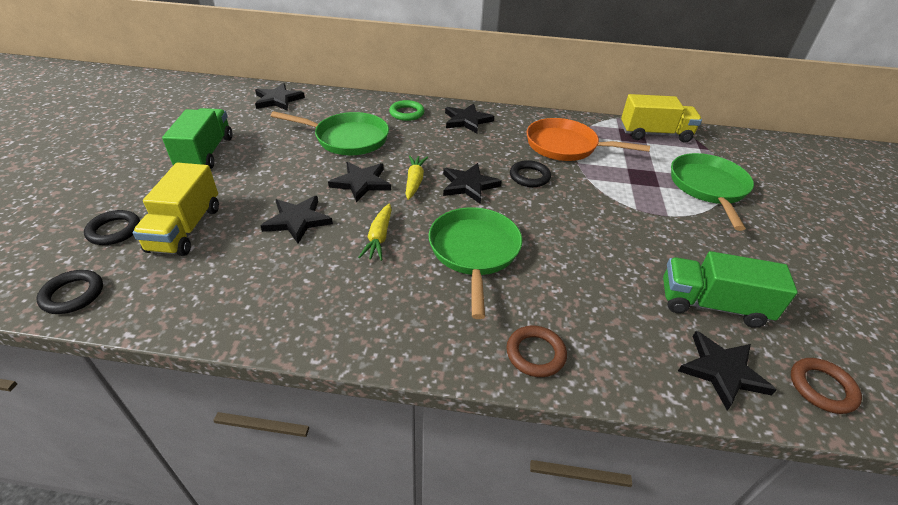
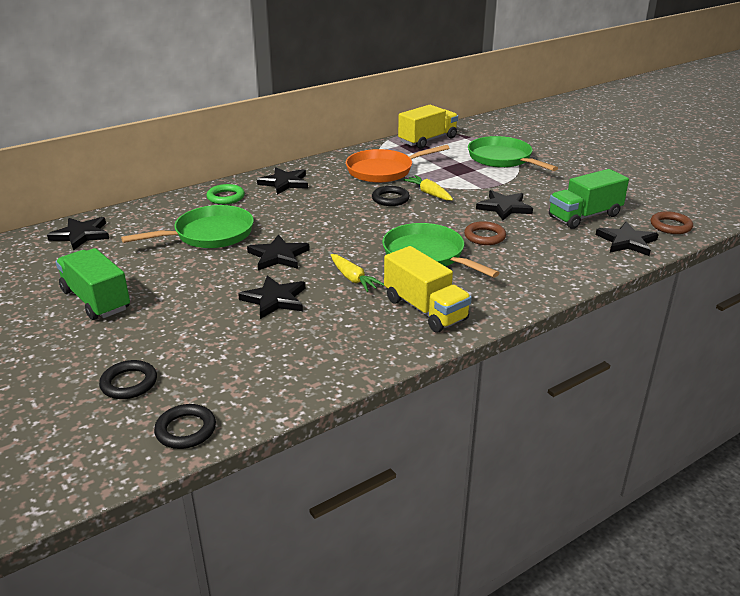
camera: 40 degrees left, 10 degrees down
yellow truck [133,162,219,256] -> yellow truck moved to [384,246,472,332]
yellow carrot [406,155,428,200] -> yellow carrot moved to [403,175,453,201]
black star [443,163,502,204] -> black star moved to [476,190,533,220]
brown ring [506,326,567,377] -> brown ring moved to [464,221,506,245]

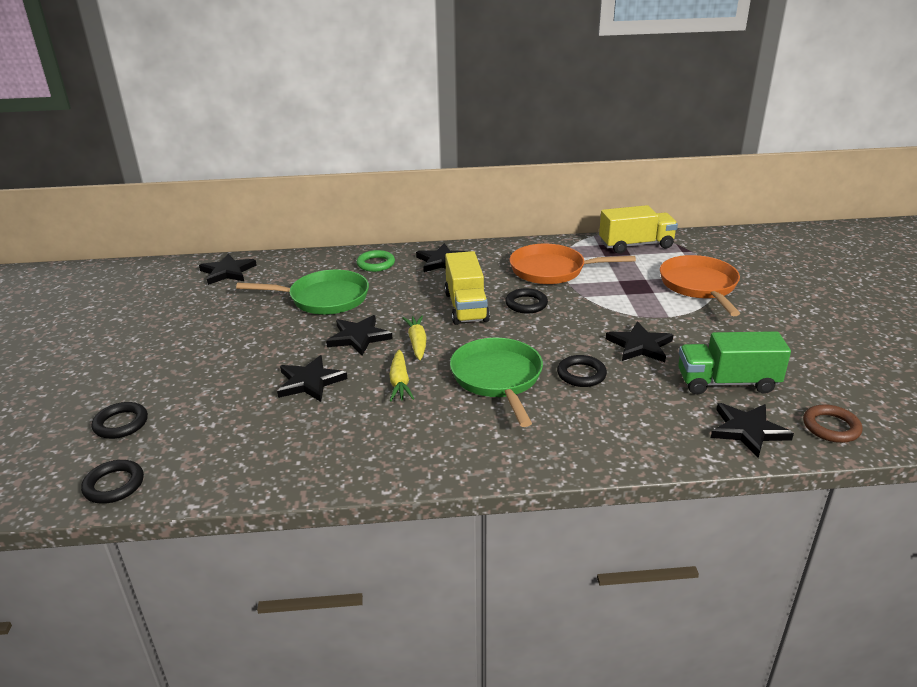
camera: 30 degrees right, 0 degrees up
green truck [56,248,130,320] -> none
yellow truck [384,246,472,332] -> yellow truck moved to [445,251,490,325]
yellow carrot [403,175,453,201] -> yellow carrot moved to [403,315,427,360]
brown ring [464,221,506,245] -> black ring [557,355,607,387]
green pan [468,136,558,171] -> orange pan [660,255,740,316]

